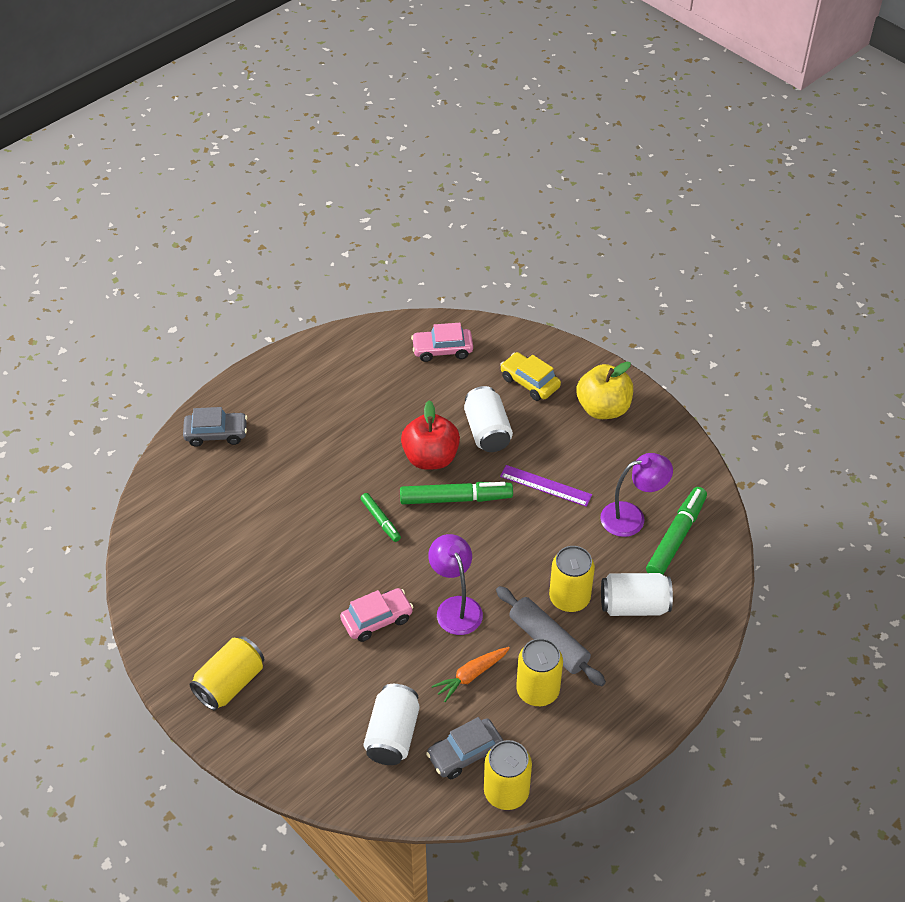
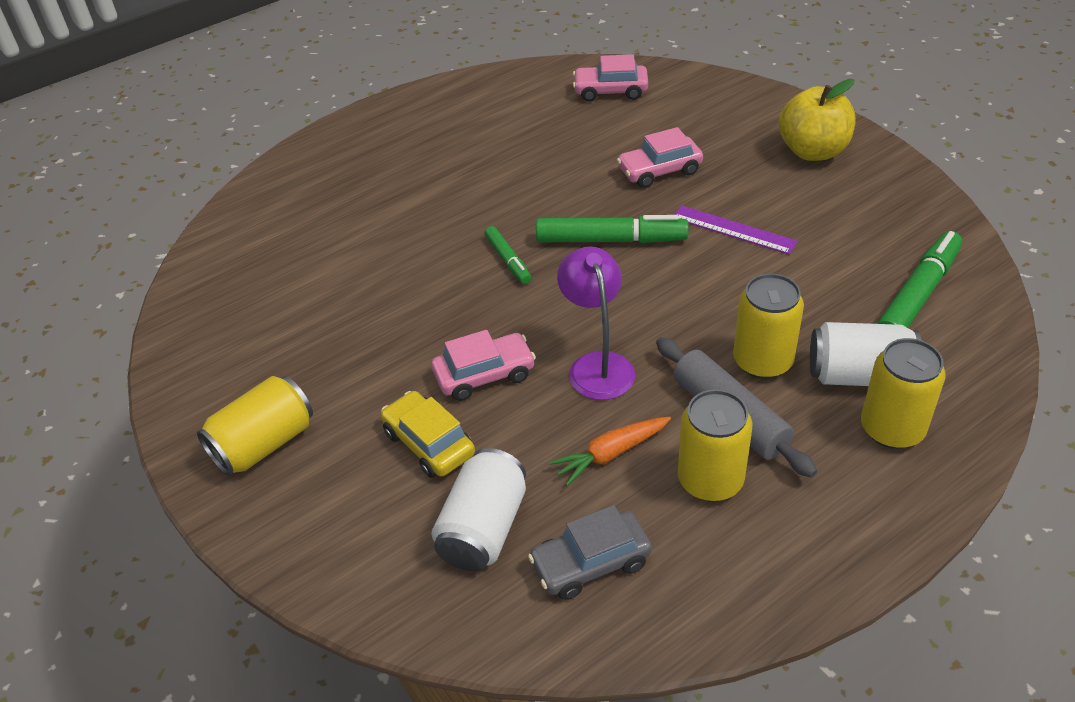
camera: 10 degrees right, 5 degrees down
grey car [183,407,248,447] -> none
red apple [401,400,460,470] -> none
white can [464,386,513,452] -> pink car [617,127,703,188]
yellow can [484,740,532,810] -> yellow can moved to [861,338,946,449]
yellow car [500,352,561,401] -> yellow car moved to [381,391,475,478]
purple lamp [600,453,673,537] -> none

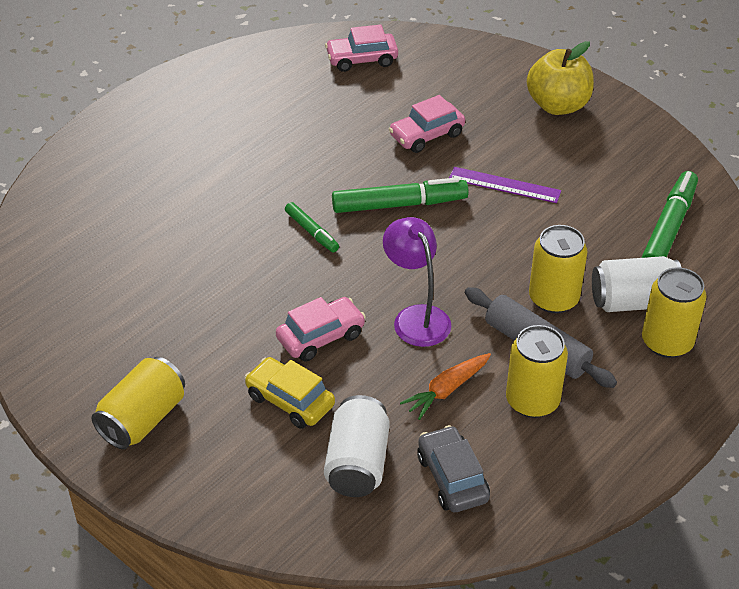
camera: 15 degrees left, 0 degrees up
grey car [528,505,652,600] -> grey car turned 105 degrees clockwise [417,425,490,512]

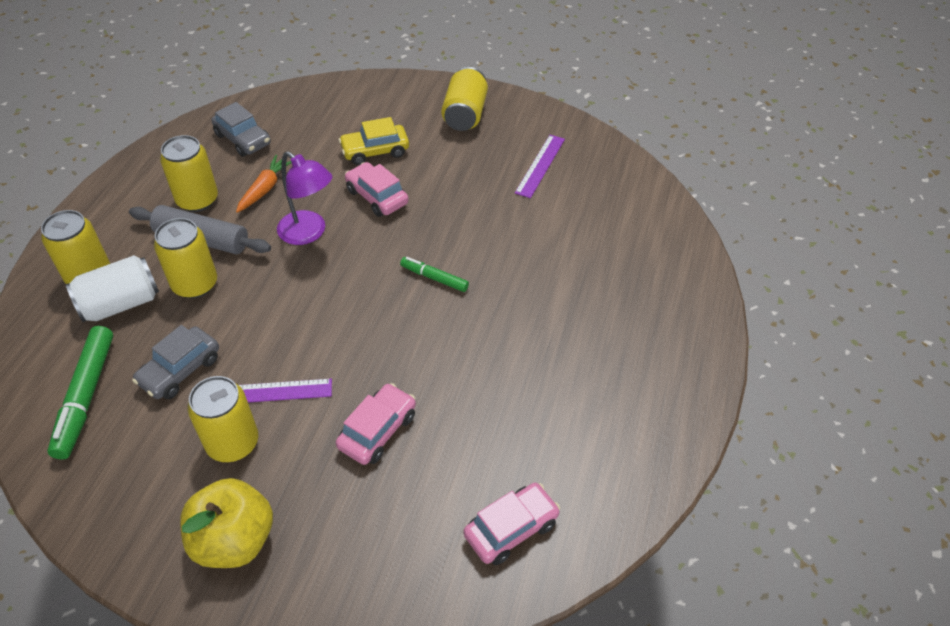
camera: 155 degrees right, 5 degrees up
yellow car [245,357,335,429] -> yellow car turned 150 degrees clockwise [339,117,409,165]
pink car [276,297,366,361] -> pink car turned 105 degrees clockwise [345,162,409,217]
white can [324,395,390,497] -> none
green marker [332,177,469,213] -> none
none -> grey car [132,325,219,399]
none -> yellow can [188,376,258,462]
none -> purple ruler [515,135,565,198]

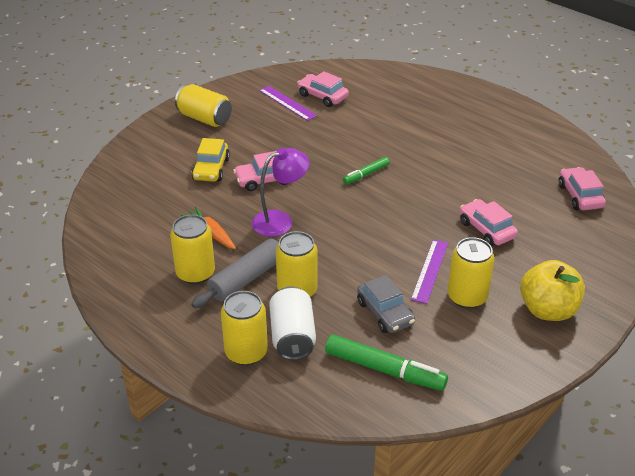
camera: 65 degrees left, 10 degrees down
grey car [212,102,271,157] -> none
none -> pink car [297,71,349,107]

